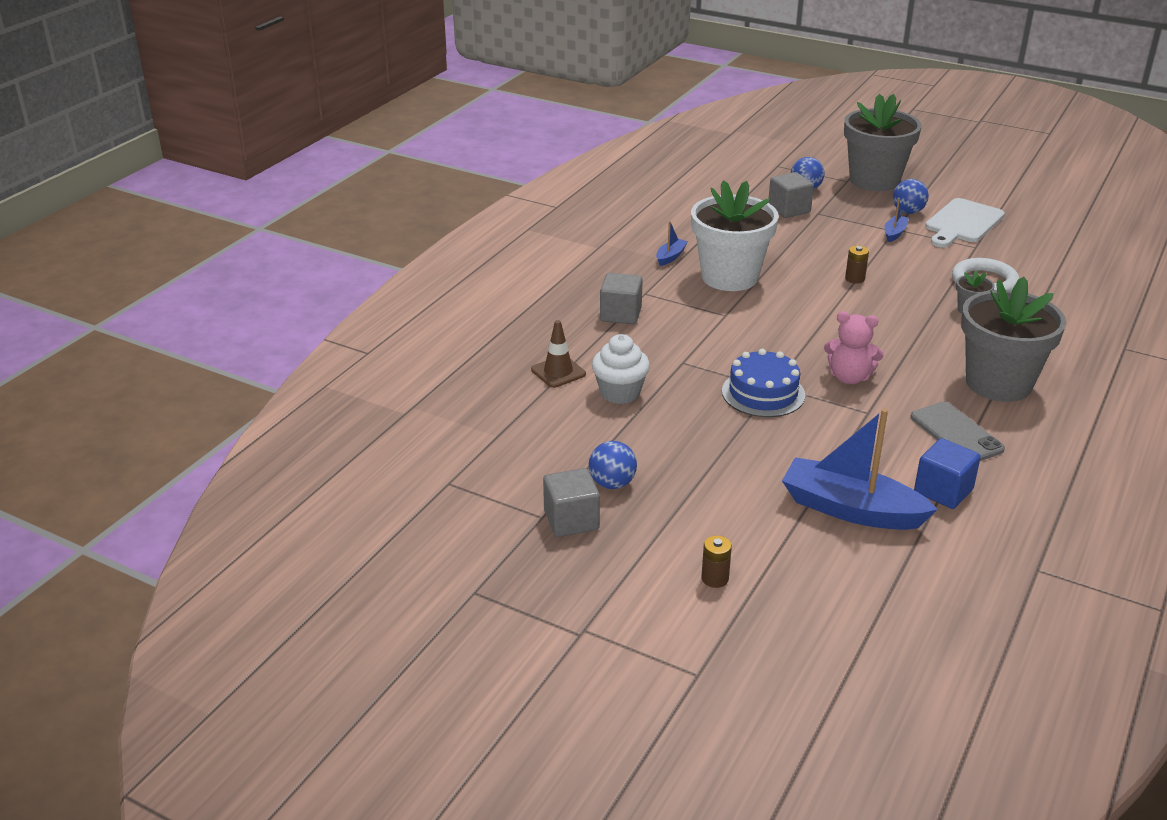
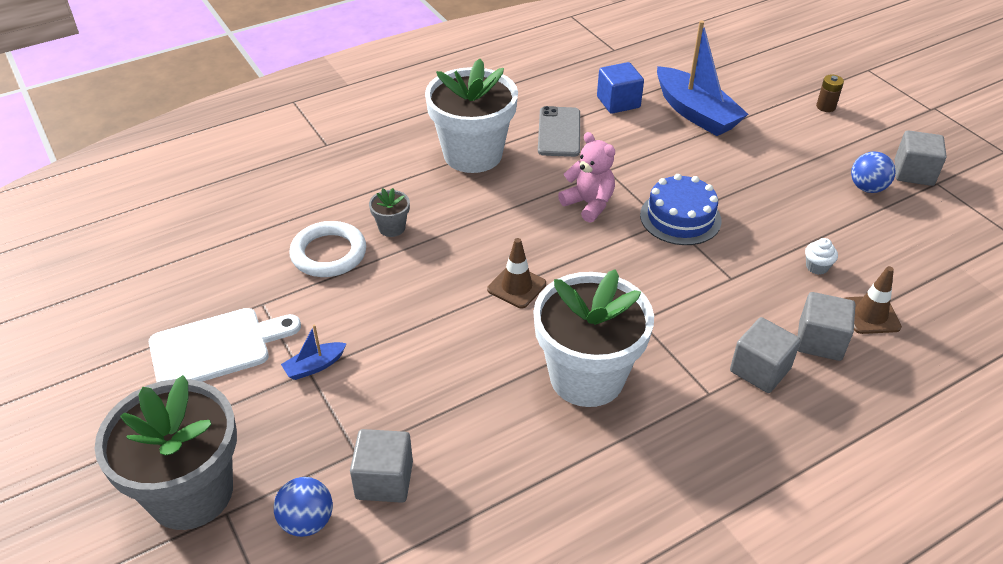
camera: 150 degrees left, 10 degrees up
white cupcake [592,334,650,404] -> white cupcake [805,238,838,275], size x0.54
blue boat [656,221,688,266] -> none
brown battery [845,246,869,284] -> none
blue ball [893,179,929,214] -> none
grey flower pot [961,277,1066,402] -> white flower pot [425,59,518,173]
none -> brown traffic cone [487,238,546,308]
none -> grey cube [798,292,855,361]

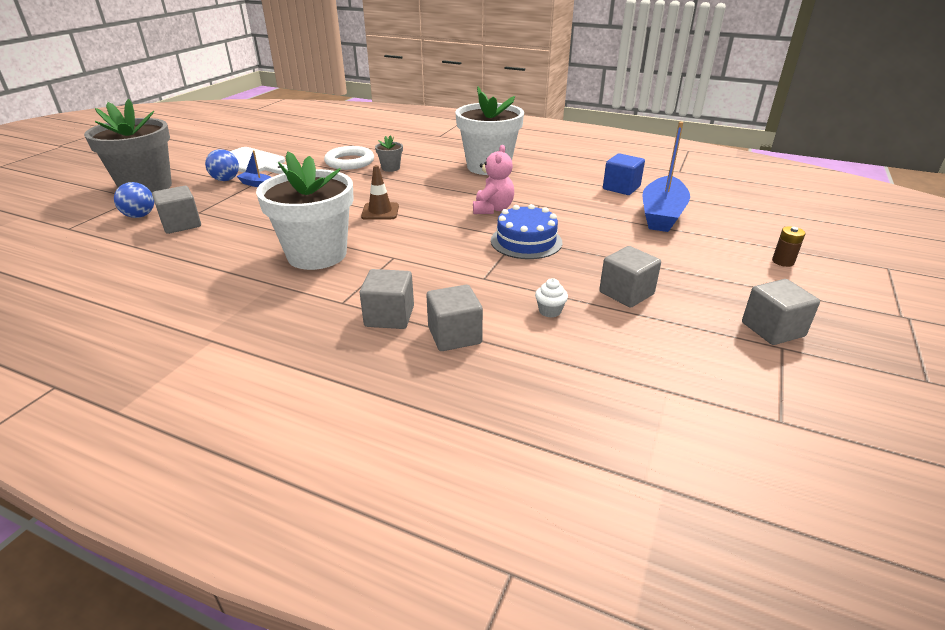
camera: 55 degrees right, 10 degrees down
grey phone [538,106,580,157] -> none
brown traffic cone [844,266,902,334] -> none
blue ball [851,151,896,193] -> blue ball moved to [205,149,239,181]
none -> grey cube [599,246,661,308]

